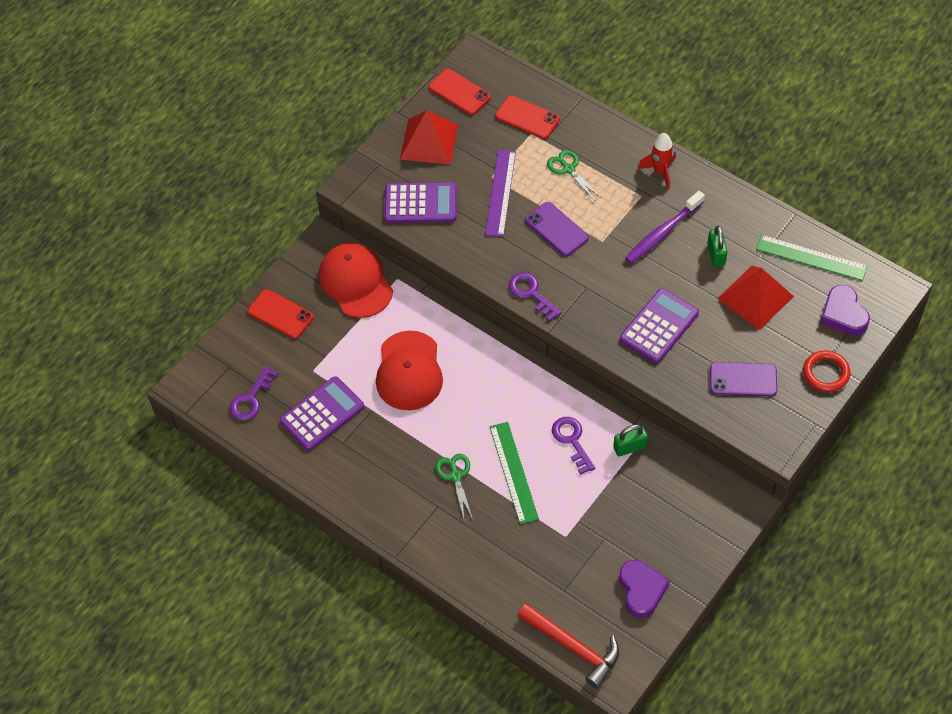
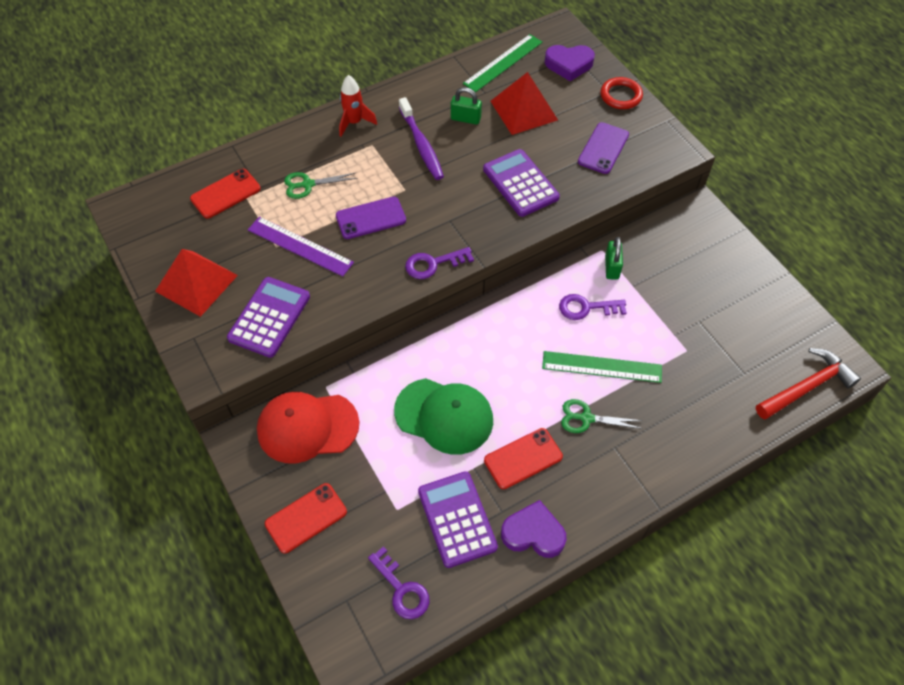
camera: 70 degrees left, 0 degrees up
red cap [376,331,443,410] -> green cap [394,378,493,455]
red phone [429,69,491,115] -> red phone moved to [484,428,563,489]
purple heart [619,560,670,618] -> purple heart moved to [501,500,566,558]

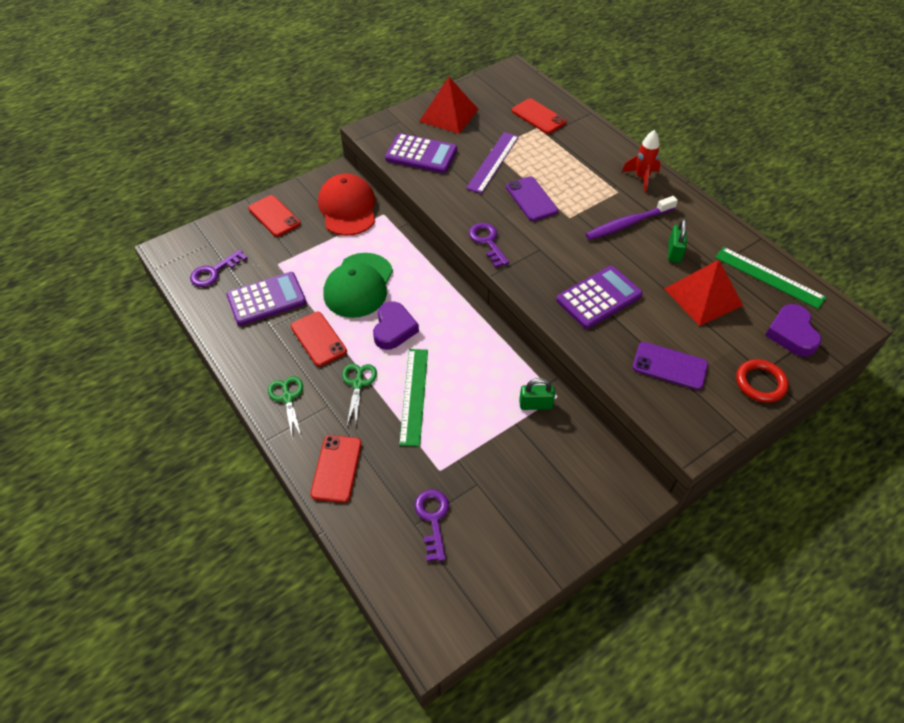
camera: 85 degrees right, 5 degrees down
green scissors [284,172,358,199] -> green scissors moved to [268,376,303,441]
purple heart [501,500,566,558] -> purple heart moved to [373,301,419,350]
purple key [559,294,627,320] -> purple key moved to [414,489,449,561]
red hammer [756,348,861,420] -> none
none -> red phone [311,435,362,503]

